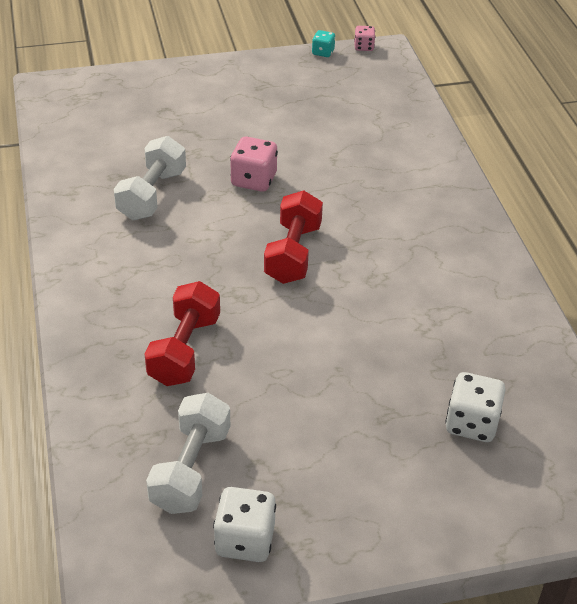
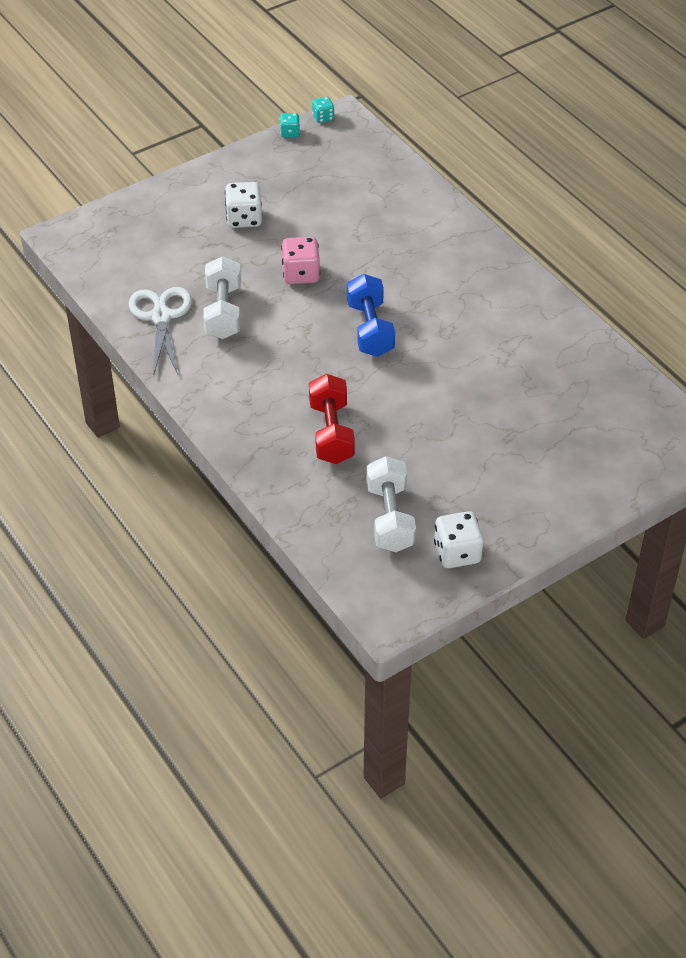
camera: 20 degrees left, 5 degrees up
red dumbbell [264,190,323,284] -> blue dumbbell [347,274,395,357]
pink dice [354,26,375,51] -> turquoise dice [312,97,334,123]
white dice [445,372,505,442] -> white dice moved to [225,182,262,228]
none -> white scissors [129,287,192,376]

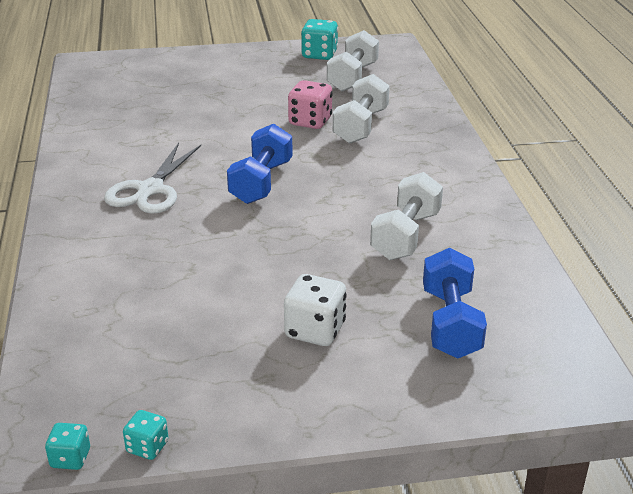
camera: 155 degrees left, 15 degrees down
white scissors [129,287,192,376] -> white scissors moved to [104,143,201,214]
pink dice [281,237,320,284] -> pink dice moved to [288,80,333,129]
red dumbbell [309,374,355,464] -> white dumbbell [333,74,390,144]
white dice [434,511,483,568] -> turquoise dice [301,19,338,60]
none -> blue dumbbell [423,248,487,359]

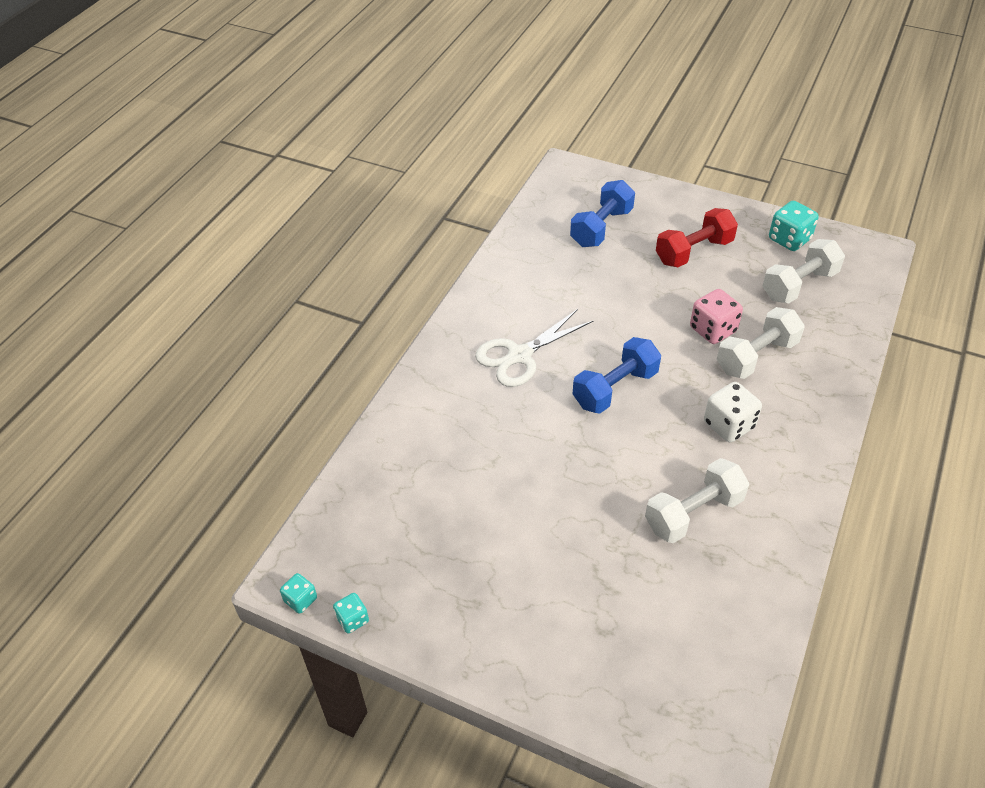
camera: 35 degrees right, 15 degrees up
white dice [284,274,346,346] -> white dice moved to [704,382,762,442]
blue dumbbell [423,248,487,359] -> blue dumbbell moved to [570,180,635,247]
none -> red dumbbell [656,208,738,267]

